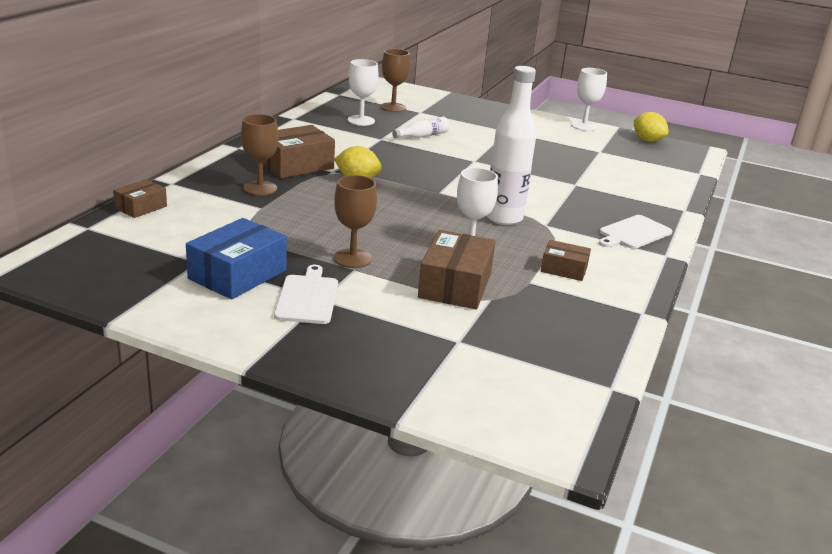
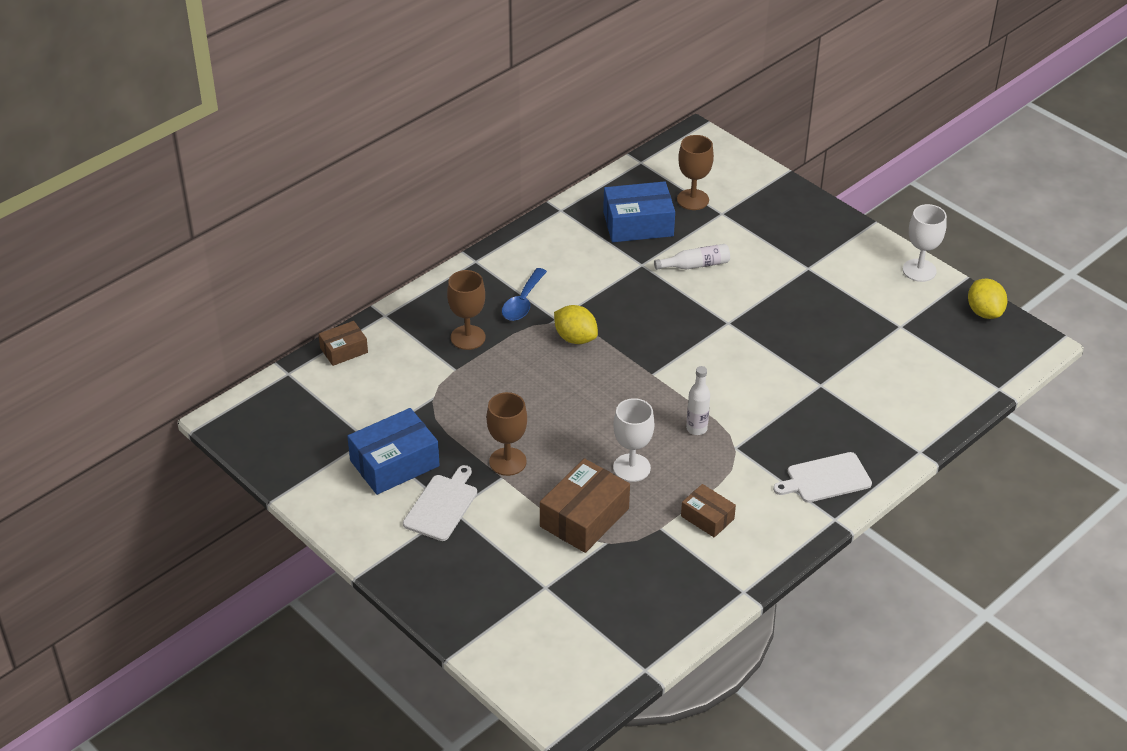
camera: 25 degrees right, 15 degrees up
brown box [263,125,335,178] -> blue spoon [502,268,547,321]
white goblet [348,59,379,126] -> blue box [603,181,675,242]
white bottle [487,66,536,225] -> white bottle [686,366,710,435], size x0.51

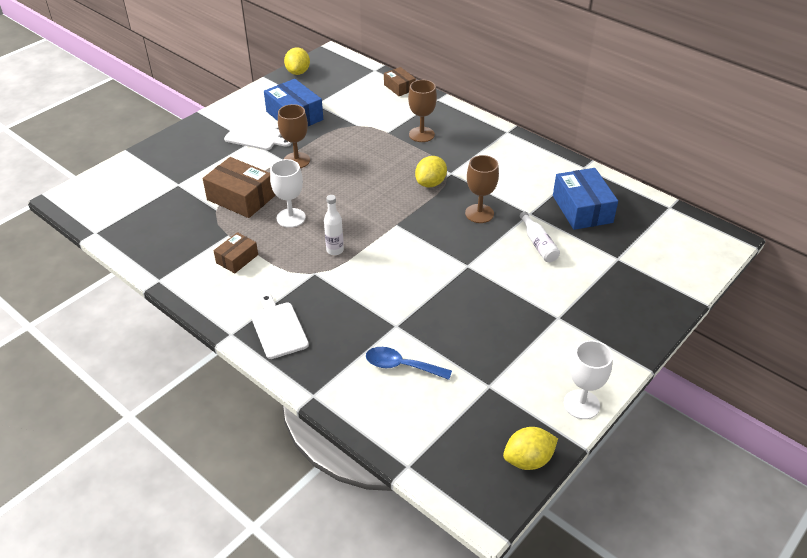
camera: 85 degrees right, 0 degrees up
blue spoon [502,268,547,321] -> blue spoon moved to [366,347,452,380]
brown goblet [677,135,714,210] -> brown goblet moved to [465,155,499,223]
none -> yellow lemon [284,47,310,75]

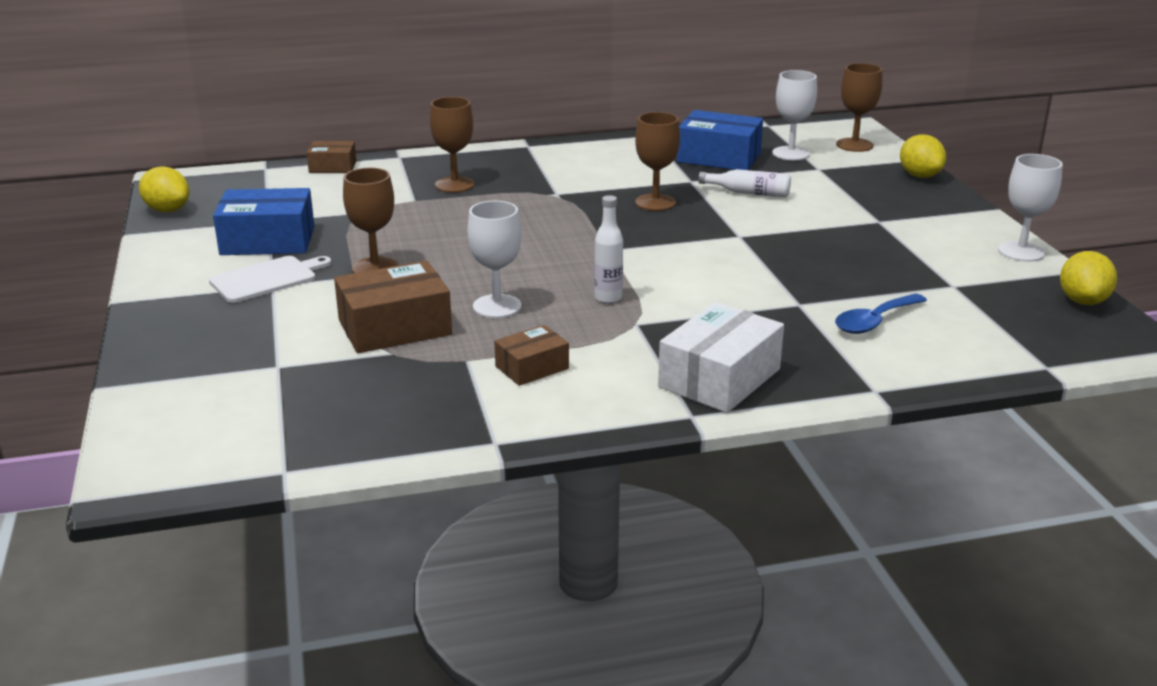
camera: 55 degrees left, 15 degrees down
brown box [213,232,258,273] -> brown box turned 75 degrees clockwise [494,325,569,386]
white cutting board [251,294,309,359] -> white box [658,302,784,413]
yellow lemon [415,156,447,187] -> yellow lemon moved to [900,135,946,178]
none -> white goblet [772,70,817,160]
none -> brown goblet [836,63,882,152]

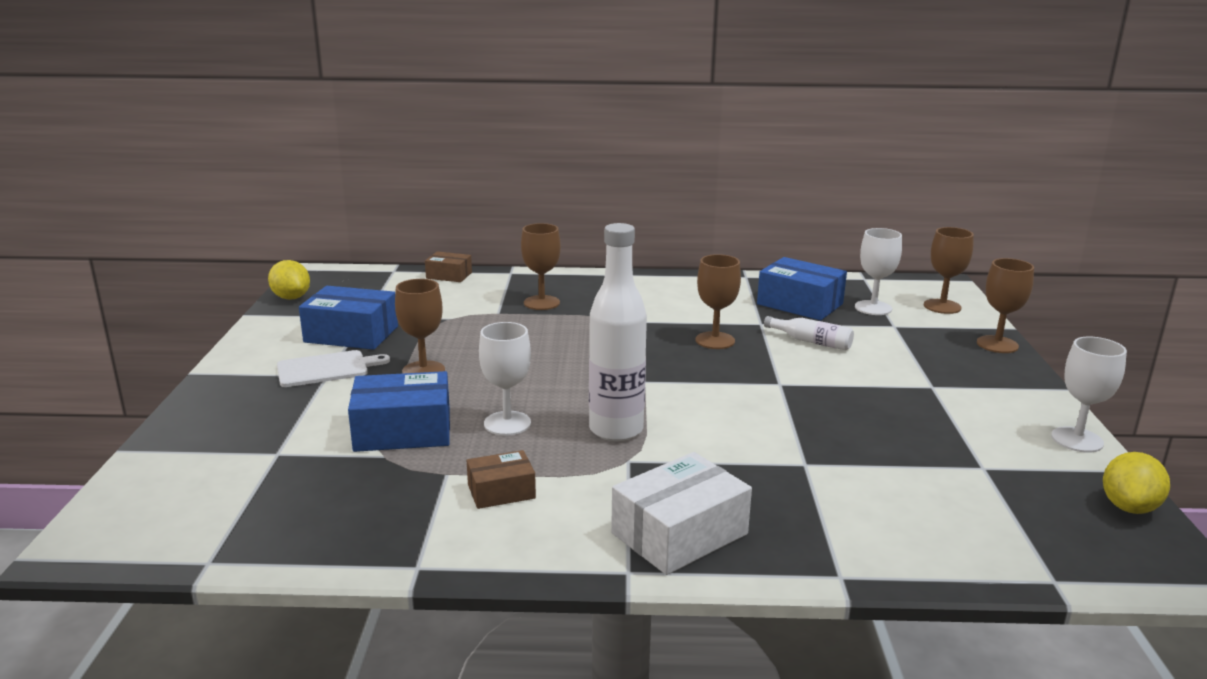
camera: 15 degrees right, 5 degrees down
brown box [334,261,452,353] -> blue box [348,371,450,452]
white bottle [594,195,623,304] -> white bottle [589,223,647,441], size x1.98
blue spoon [835,294,927,334] -> none
yellow lemon [900,135,946,178] -> brown goblet [977,258,1034,353]

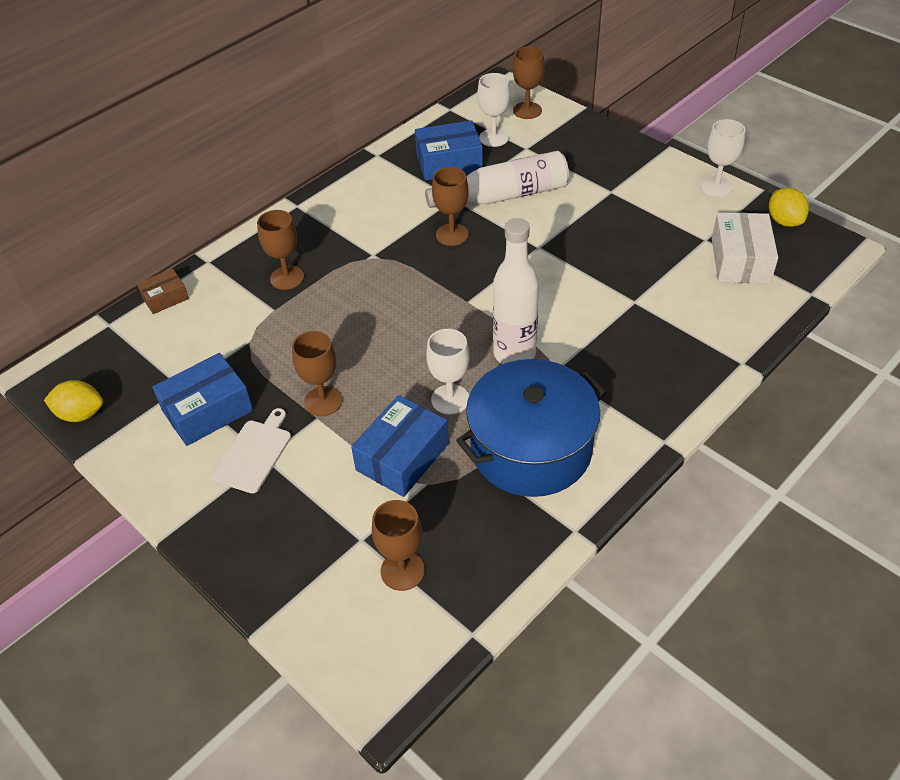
camera: 45 degrees left, 25 degrees up
brown box [467,450,536,509] -> blue pot [456,359,607,497]
white box [611,452,752,575] -> white box moved to [712,213,778,283]
white bottle [764,316,854,350] -> white bottle [425,151,569,208], size x1.98
brown goblet [977,258,1034,353] -> brown goblet moved to [372,500,425,591]

